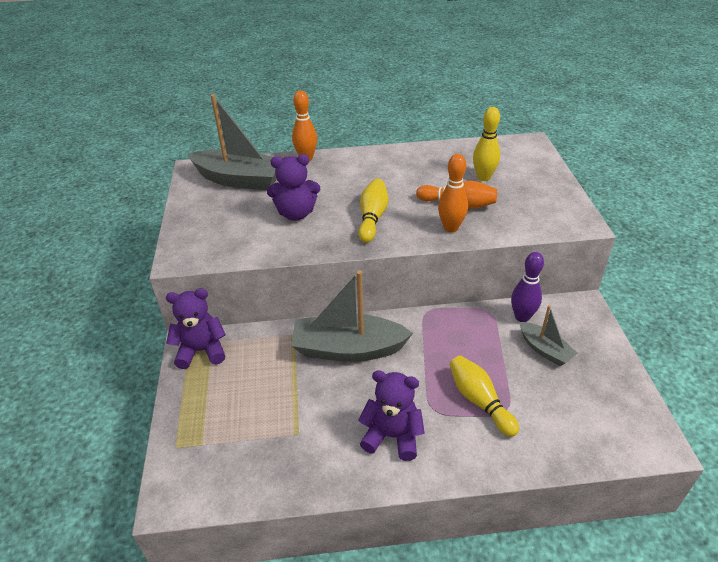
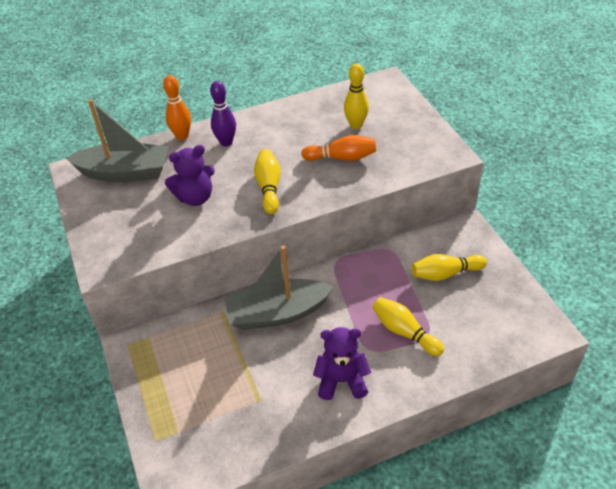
camera: 15 degrees left, 5 degrees up
purple teddy bear [166,288,226,369] -> none
orange bowling pin [438,154,468,232] -> none
purple bowling pin [511,252,544,322] -> purple bowling pin moved to [210,81,236,146]
grey boat [520,305,578,366] -> yellow bowling pin [412,254,487,281]

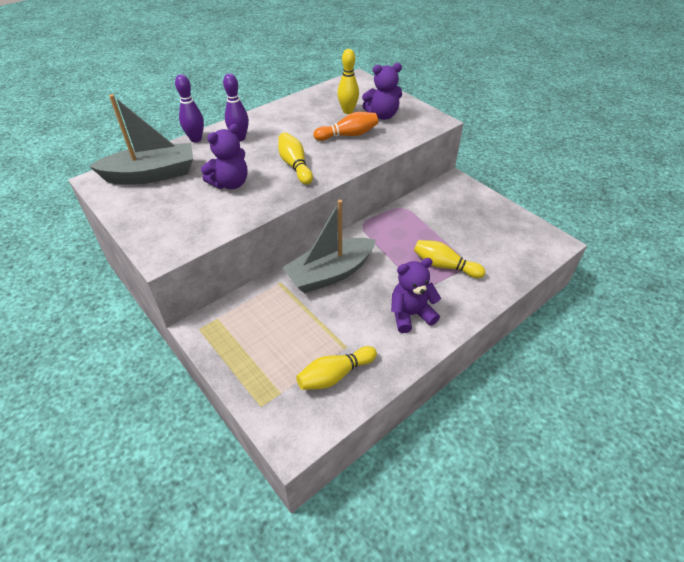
camera: 20 degrees left, 0 degrees up
orange bowling pin [163,75,191,140] -> purple bowling pin [175,74,204,142]
yellow bowling pin [412,254,487,281] -> yellow bowling pin moved to [296,346,377,390]
none -> purple teddy bear [362,63,402,120]

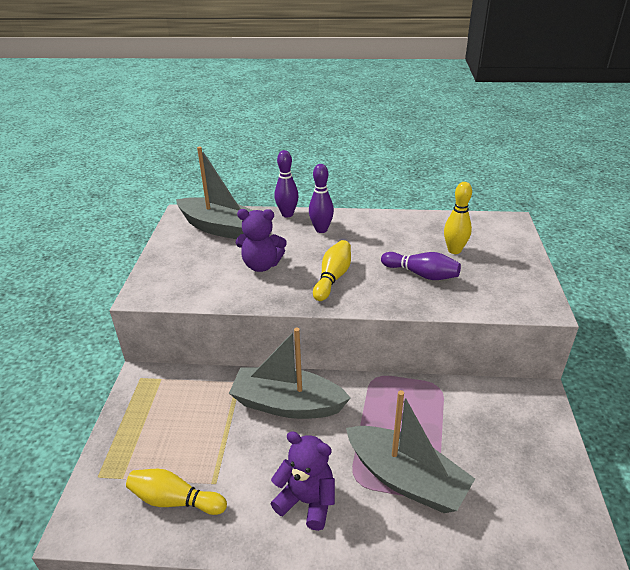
camera: 45 degrees right, 10 degrees down
orange bowling pin [313,112,378,141] -> purple bowling pin [381,252,461,280]
purple teddy bear [362,63,402,120] -> none
yellow bowling pin [414,240,485,278] -> grey boat [346,390,475,513]

